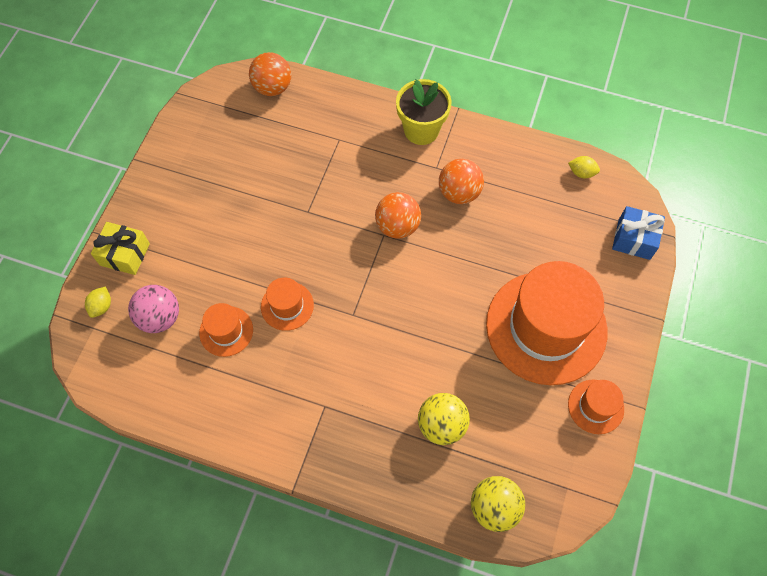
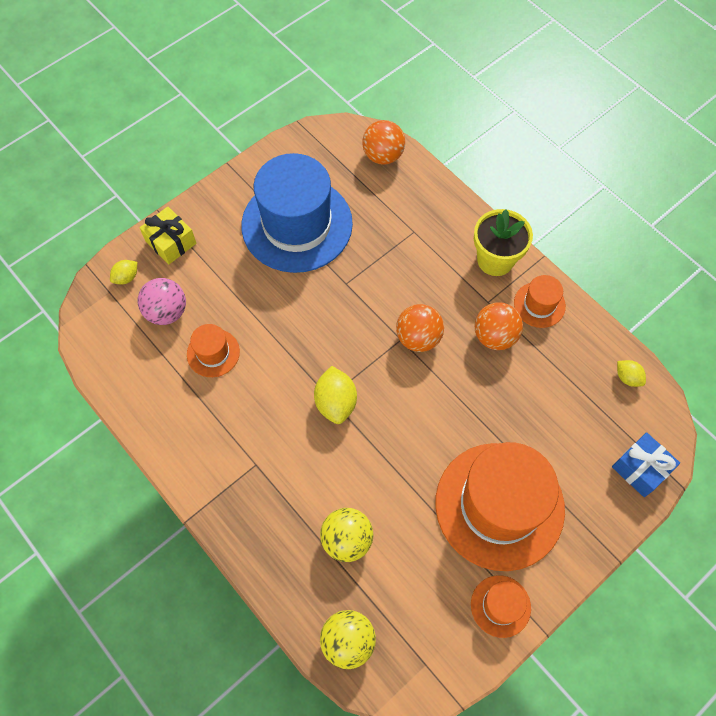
camera: 30 degrees right, 0 degrees up
orange hat [261,278,314,331] -> orange hat moved to [514,275,566,328]
none -> blue hat [241,153,353,273]
none -> yellow lemon [314,366,357,424]

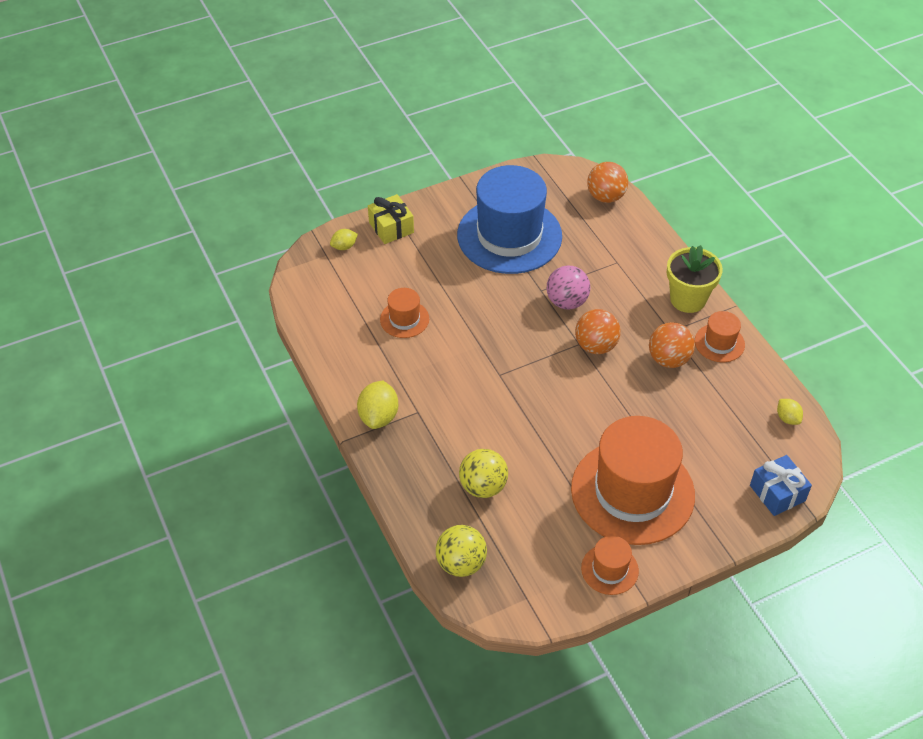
camera: 15 degrees right, 15 degrees down
pink ball [138,278,186,325] -> pink ball moved to [547,266,590,309]
yellow lemon [314,366,357,424] -> yellow lemon moved to [357,381,398,429]

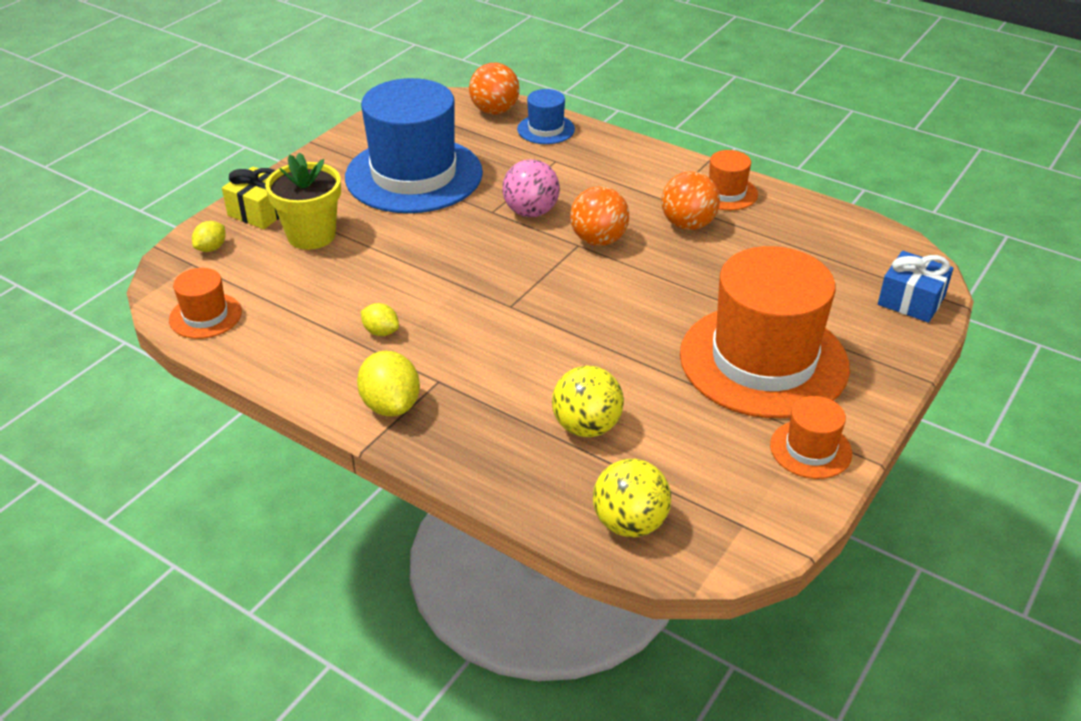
camera: 30 degrees left, 10 degrees down
orange hat [380,288,429,338] -> orange hat moved to [169,268,242,339]
yellow flower pot [667,245,723,313] -> yellow flower pot moved to [265,152,341,250]
yellow lemon [777,399,803,425] -> yellow lemon moved to [361,303,399,336]
none -> blue hat [517,89,575,144]

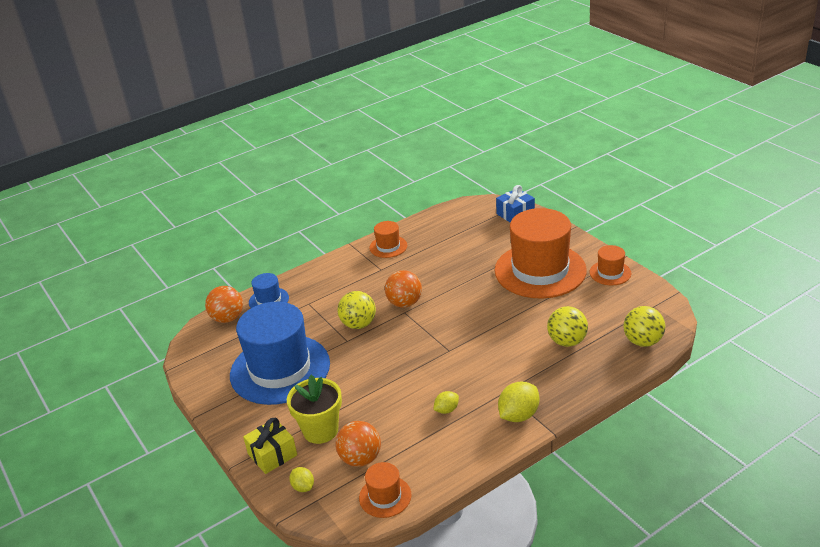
camera: 65 degrees left, 5 degrees down
yellow lemon [357,351,420,417] -> yellow lemon turned 45 degrees counterclockwise [498,381,539,422]
pink ball [502,159,560,217] -> yellow ball [337,291,376,329]
orange ball [661,172,720,230] -> orange ball moved to [335,421,381,467]

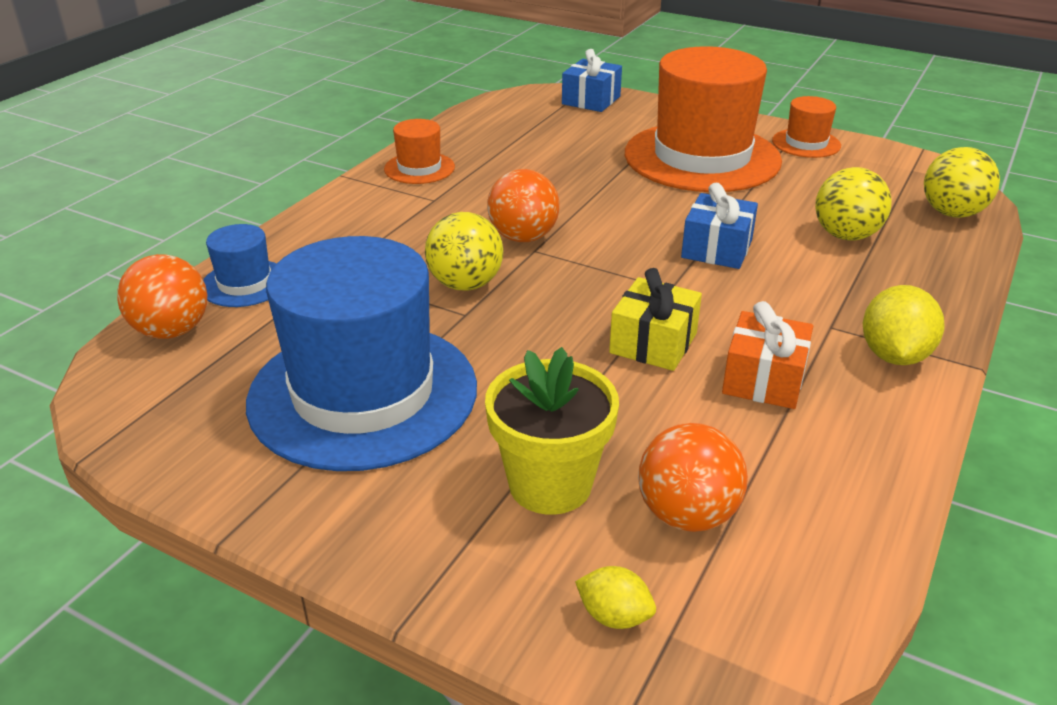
camera: 30 degrees left, 0 degrees up
yellow gift [243,418,297,474] -> yellow gift moved to [609,268,702,371]
orange hat [359,462,412,518] -> none
yellow lemon [433,391,459,414] -> orange gift [722,301,813,409]
none -> blue gift [681,183,758,269]

